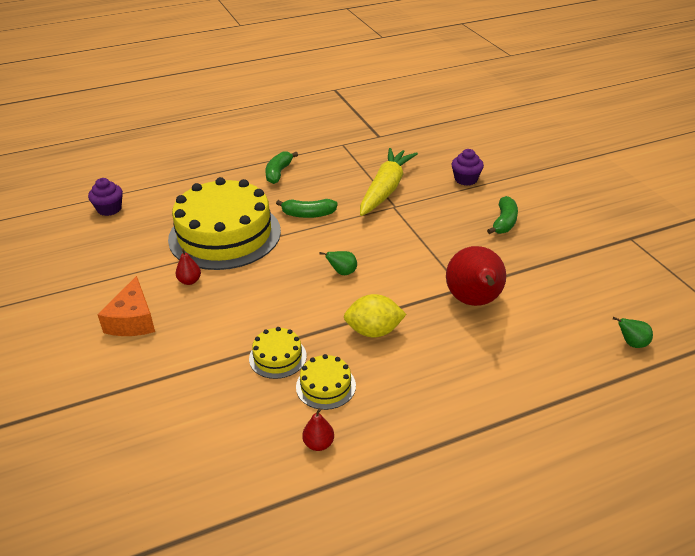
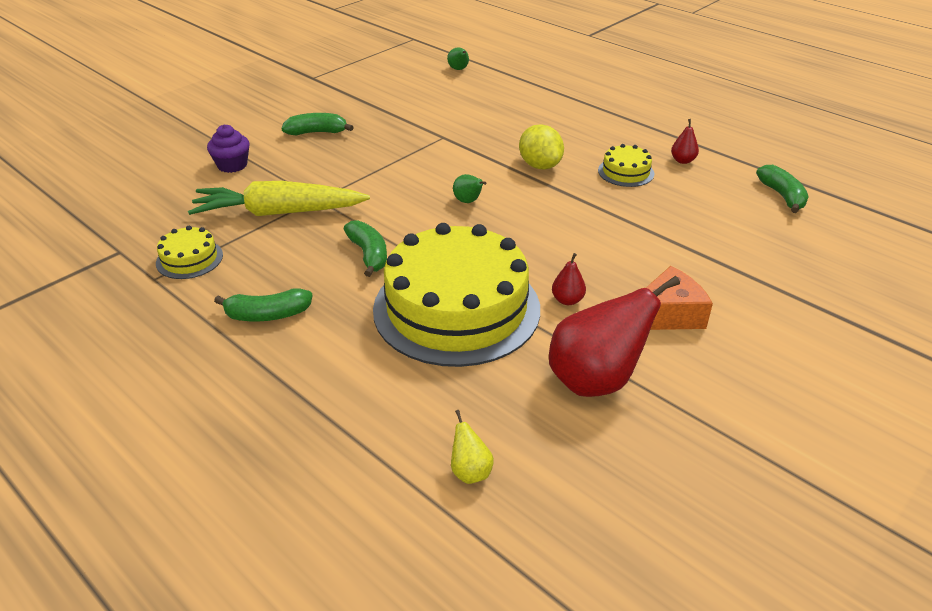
camera: 115 degrees left, 0 degrees up
purple cupcake [88,178,123,216] -> yellow pear [451,410,494,484]
yellow cake [249,327,307,379] -> yellow cake moved to [156,226,223,279]
red pear [446,246,506,306] -> red pear moved to [549,276,680,397]
none -> green banana [756,165,809,213]

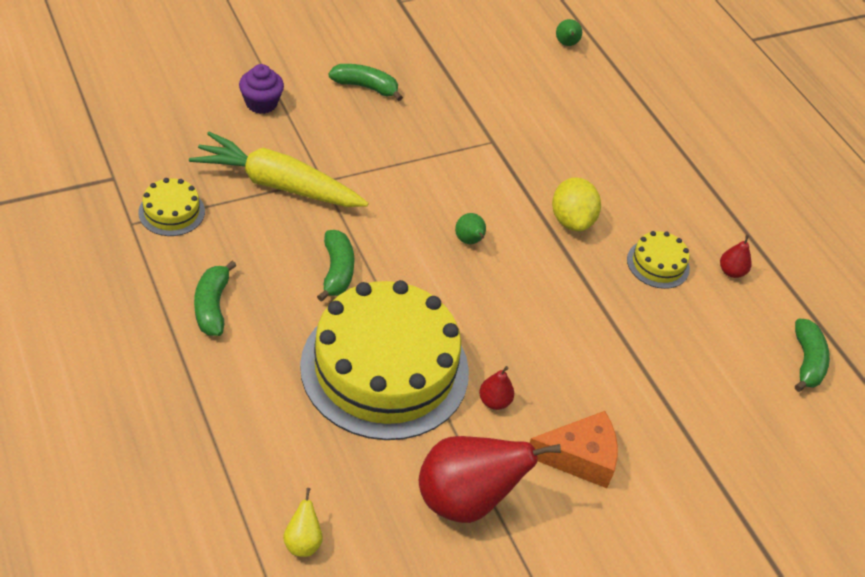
camera: 15 degrees right, 10 degrees up
green banana [214,288,313,322] -> green banana turned 75 degrees clockwise [194,261,237,336]

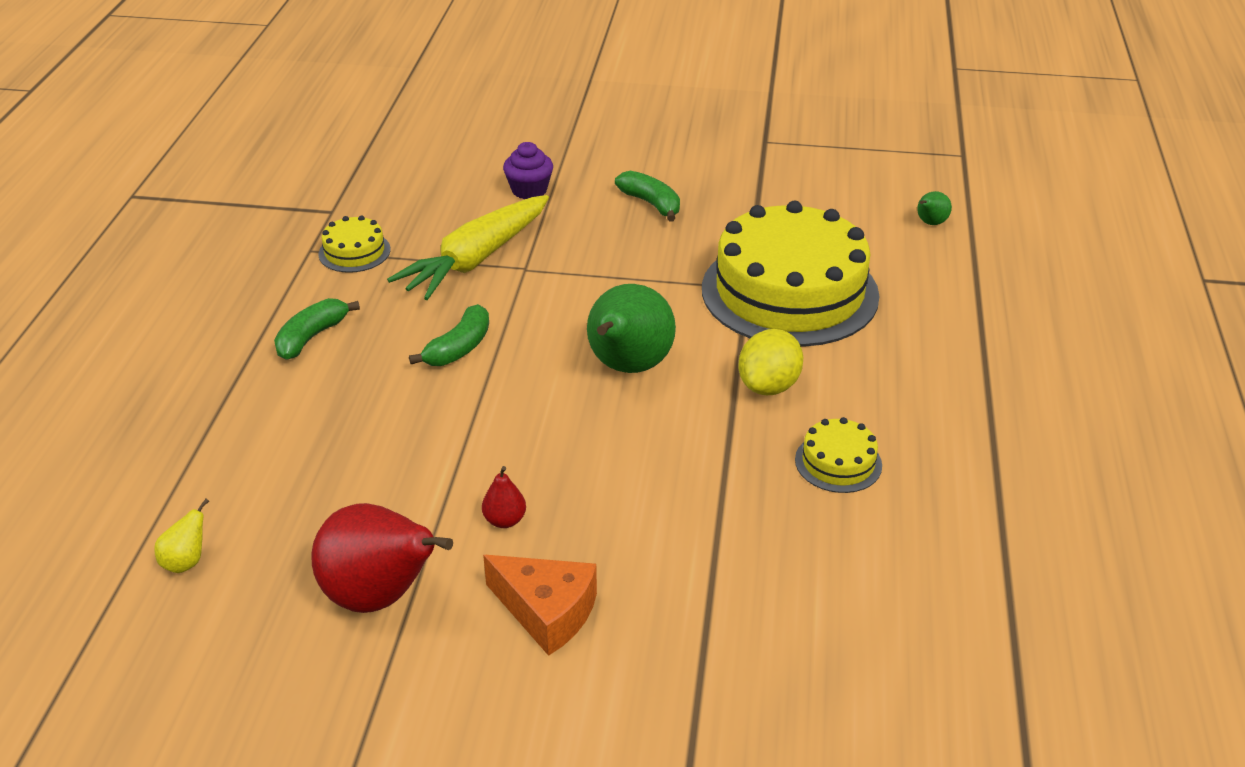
camera: 40 degrees right, 10 degrees down
yellow carrot [189,132,369,207] -> yellow carrot turned 105 degrees counterclockwise [387,195,549,300]
yellow cake [300,280,469,440] -> yellow cake moved to [702,201,880,347]
green pear [455,213,486,244] -> green pear [587,284,676,373], size x2.28
red pear [720,235,751,278] -> none
green banana [795,318,830,392] -> none

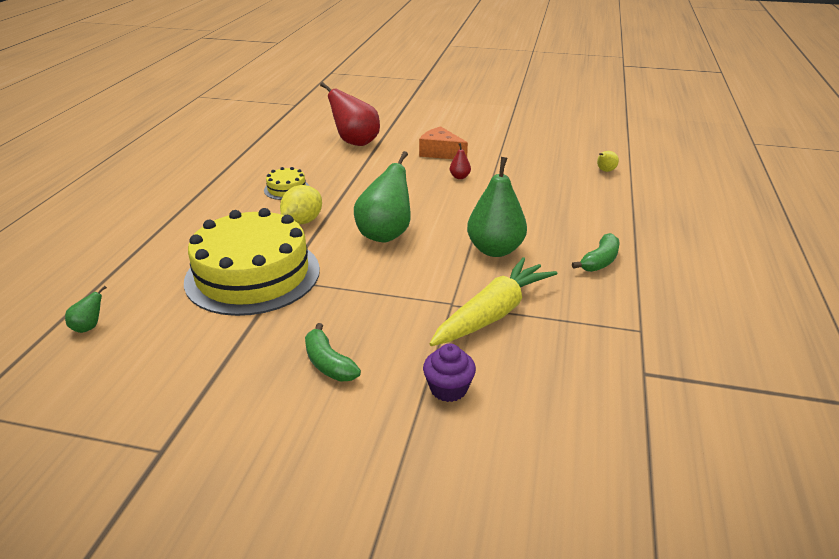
camera: 175 degrees left, 5 degrees down
red pear [312,503,453,613] -> red pear moved to [320,82,380,146]
yellow cake [318,215,391,273] -> none
green banana [409,304,489,366] -> green pear [467,157,527,257]

